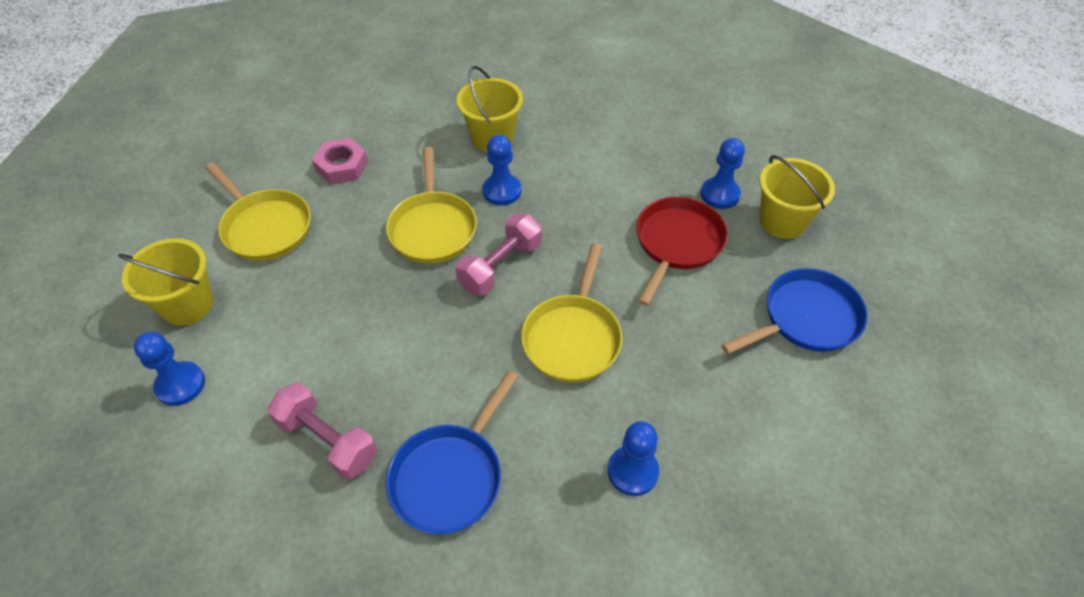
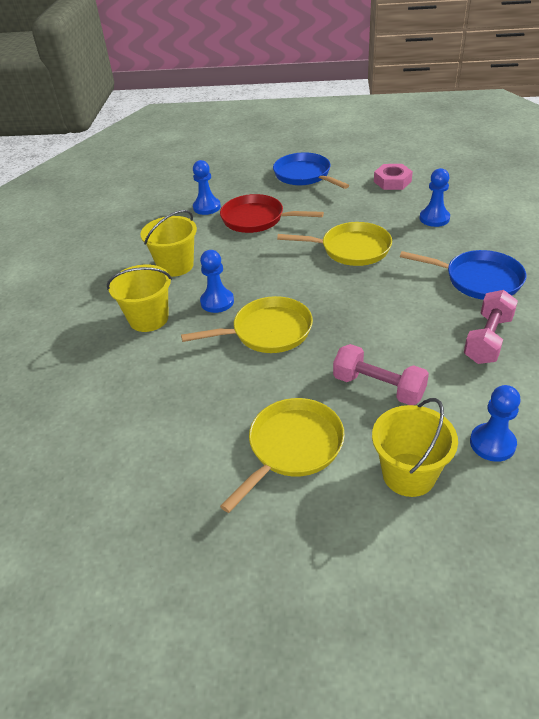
camera: 95 degrees left, 10 degrees down
pink nut [312,138,368,185] -> pink nut moved to [374,164,413,190]
pink dumbbell [455,213,542,295] -> pink dumbbell moved to [333,344,429,405]
yellow bucket [759,155,835,239] -> yellow bucket moved to [141,210,197,277]

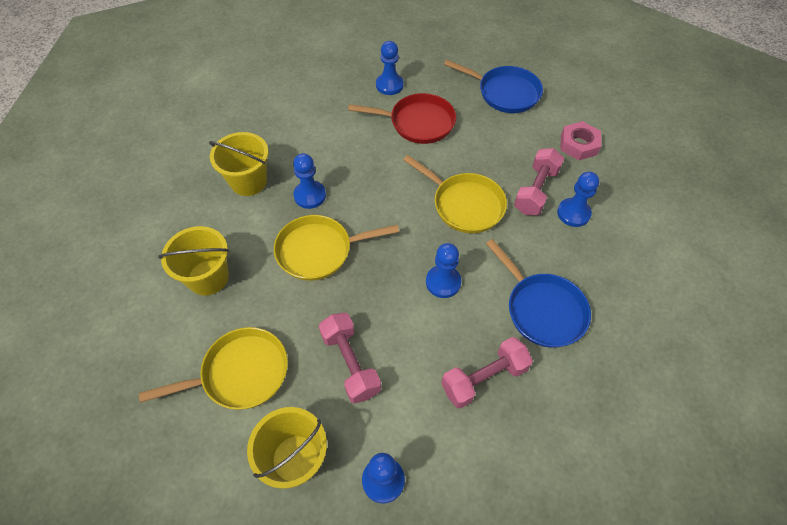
camera: 30 degrees right, 15 degrees up
yellow bucket [141,210,197,277] -> yellow bucket moved to [158,226,229,295]
yellow pan [181,296,313,353] -> yellow pan turned 150 degrees clockwise [274,215,399,281]
red pan [220,194,324,233] -> red pan turned 135 degrees clockwise [348,93,456,144]
blue pan [273,153,349,189] -> blue pan turned 120 degrees clockwise [444,60,543,113]
none -> blue pawn [426,243,461,298]
none -> pink dumbbell [514,148,564,215]

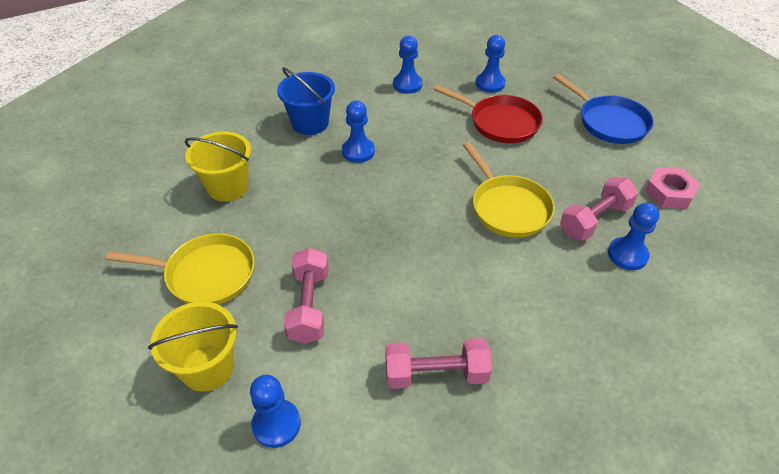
camera: 25 degrees right, 10 degrees down
yellow bucket [209,132,269,196] -> blue bucket [277,67,335,135]
yellow pan [274,215,399,281] -> none
blue pawn [426,243,461,298] -> blue pawn moved to [393,36,422,94]
blue pan [486,239,591,348] -> none

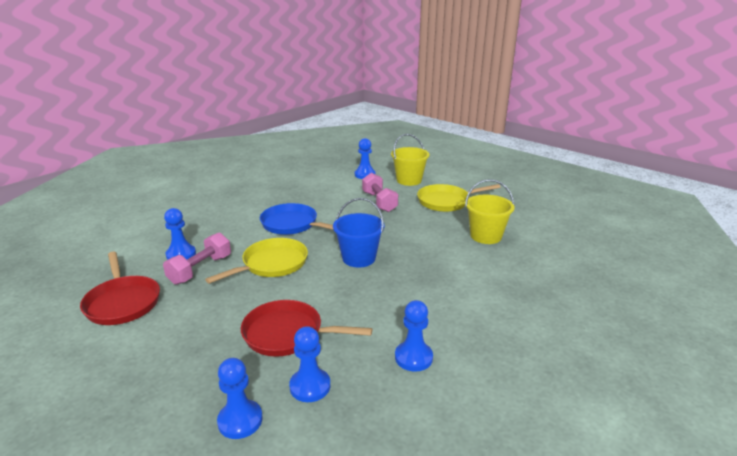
camera: 160 degrees right, 20 degrees down
blue bucket [277,67,335,135] -> blue bucket moved to [333,198,384,267]
blue pawn [342,101,375,163] -> blue pawn moved to [217,358,263,439]
pink dumbbell [385,338,492,389] -> none
yellow pan [463,142,555,238] -> yellow pan turned 90 degrees clockwise [205,238,308,284]
blue pan [553,74,654,144] -> blue pan moved to [260,203,333,235]
pink nut [645,167,700,209] -> red pan [80,252,160,325]

